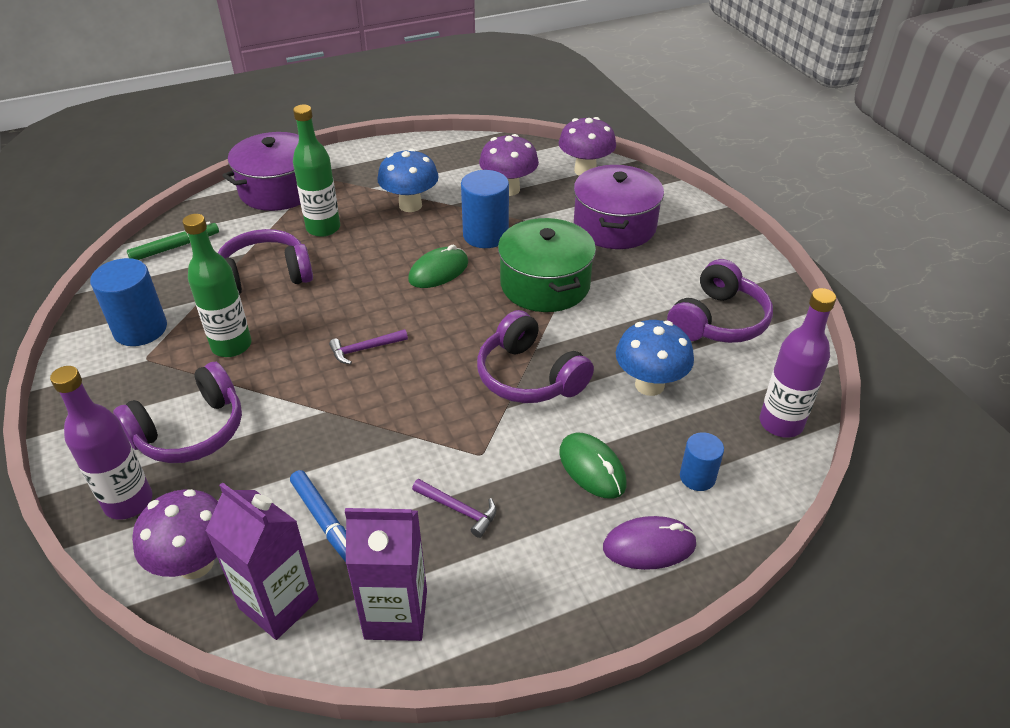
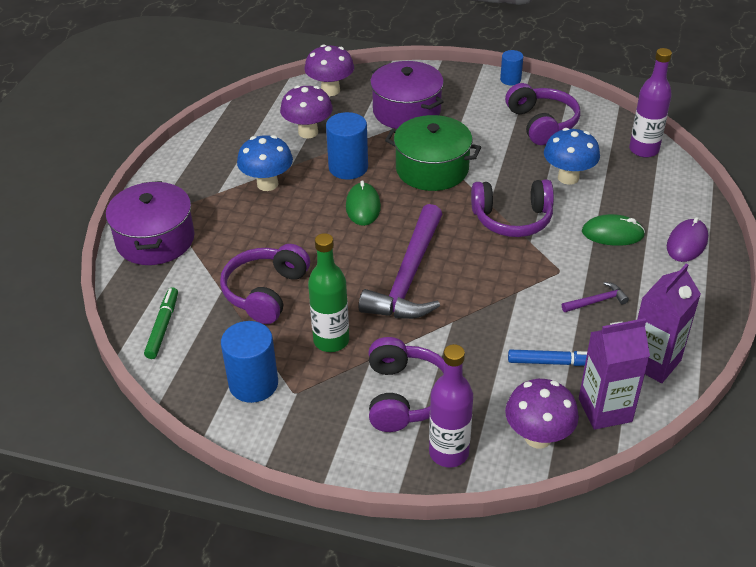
camera: 50 degrees left, 0 degrees up
green bottle [293,104,340,237] -> none
purple hammer [329,329,408,364] -> purple hammer [359,204,443,319], size x2.46
blue cylinder [680,432,724,491] -> blue cylinder moved to [500,50,523,85]

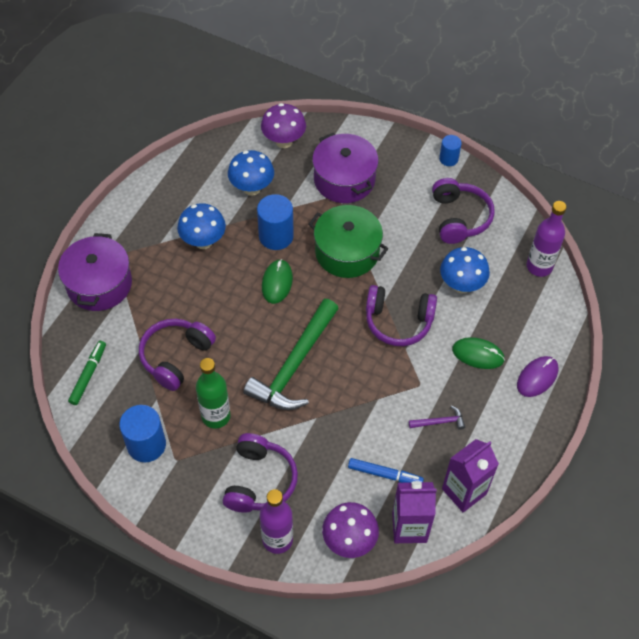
camera: 10 degrees right, 15 degrees up
purple mushroom [280,85,333,139] -> blue mushroom [228,150,274,196]
purple hammer [359,204,443,319] -> green hammer [243,299,339,410]

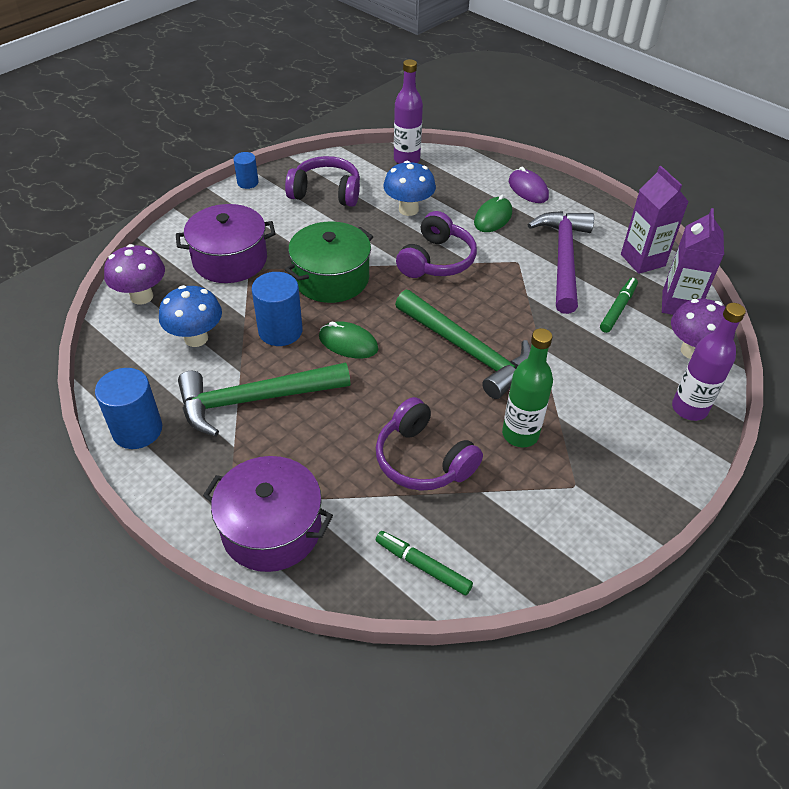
camera: 75 degrees left, 10 degrees down
blue cylinder [119,405,166,462] -> blue cylinder moved to [95,368,162,449]
blue mushroom [177,203,226,249] -> green hammer [178,362,350,436]
purple headphones [223,433,298,513] -> none
blue marker [348,458,424,483] -> green marker [600,278,638,333]
purple hammer [409,405,465,430] -> purple hammer [528,211,594,314], size x2.46

